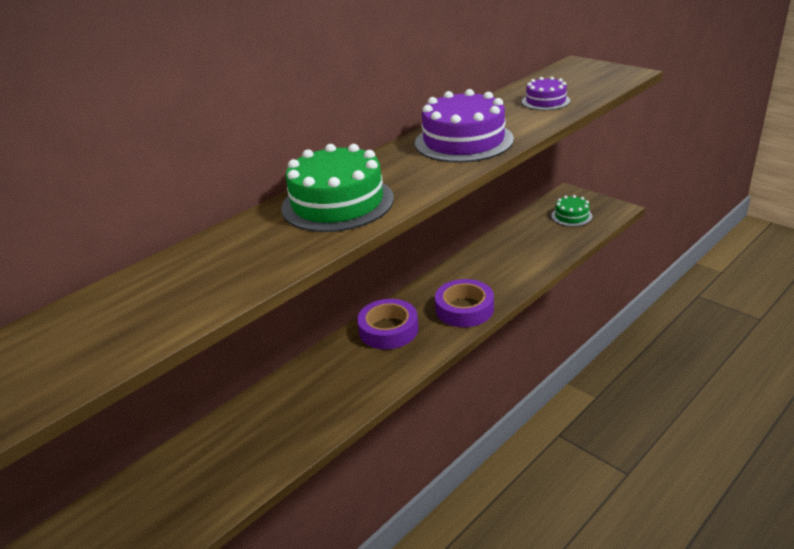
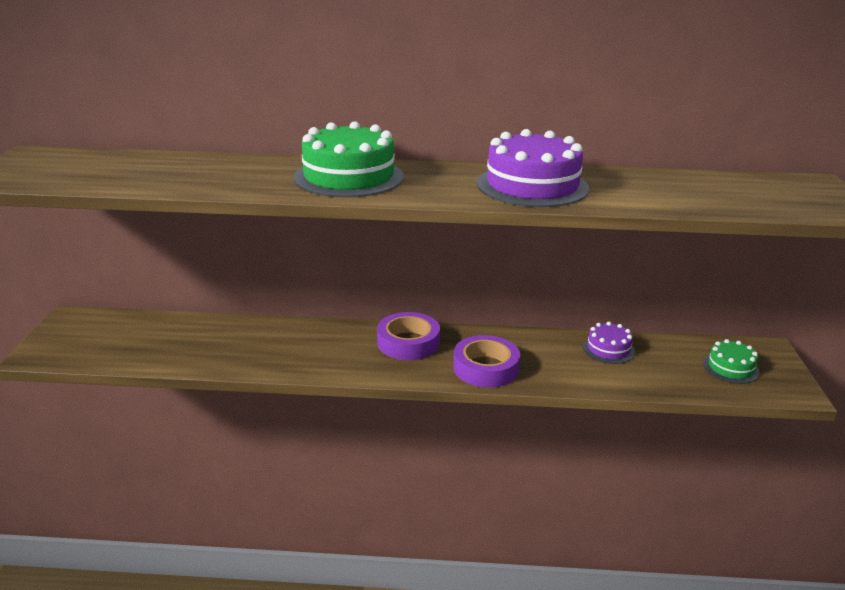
camera: 45 degrees right, 5 degrees down
purple cake [522,77,570,110] -> purple cake moved to [583,322,635,364]

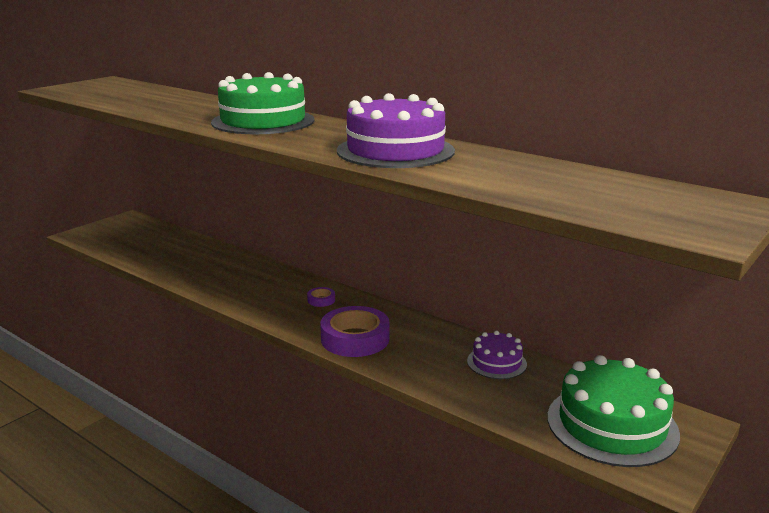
camera: 35 degrees right, 5 degrees down
purple tape [377,312,440,360] -> purple tape [307,287,335,307], size x0.45
green cake [703,339,760,384] -> green cake [547,355,680,467], size x1.88

